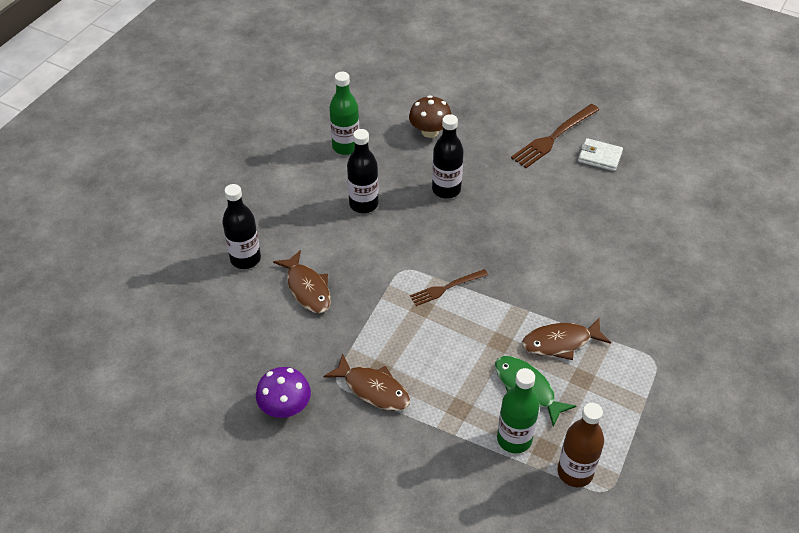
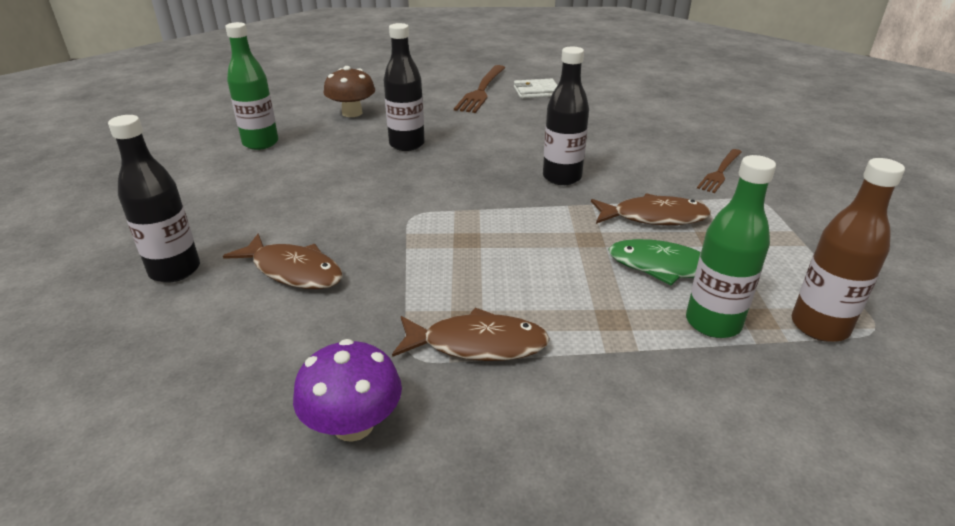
camera: 30 degrees left, 15 degrees down
black bottle [347,129,378,213] -> black bottle moved to [543,47,589,185]
brown fork [410,269,488,306] -> brown fork moved to [697,149,741,193]
brown fish [522,318,611,360] -> brown fish turned 135 degrees counterclockwise [591,193,711,225]

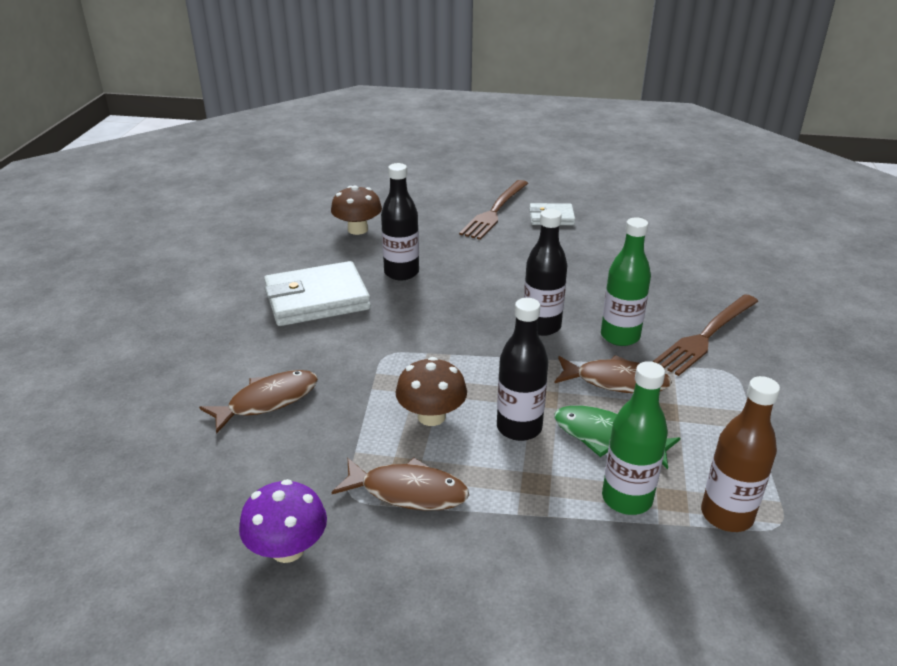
camera: 10 degrees right, 0 degrees up
black bottle [108,115,200,283] -> black bottle moved to [497,298,548,441]
brown fish [223,234,343,289] -> brown fish turned 75 degrees counterclockwise [199,370,318,434]
green bottle [225,22,279,150] -> green bottle moved to [601,217,651,346]
brown fork [697,149,741,193] -> brown fork [653,294,758,376], size x1.61
none -> white wallet [264,261,371,326]
none -> brown mushroom [395,357,467,426]

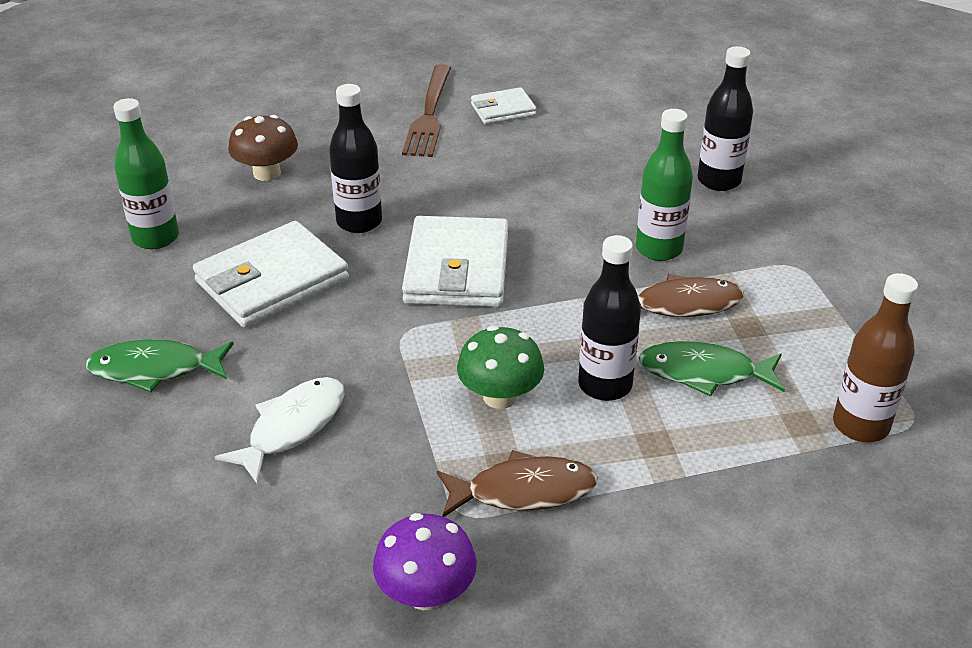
camera: 20 degrees left, 5 degrees up
brown fish [199,370,318,434] -> white fish [215,377,345,484]
brown mushroom [395,357,467,426] -> green mushroom [457,326,544,409]
black bottle [524,209,568,336] -> black bottle moved to [698,46,753,191]
green bottle [602,361,668,515] -> green bottle moved to [113,98,179,249]
brown fork [653,294,758,376] -> none
none -> green fish [86,339,233,393]
none -> white wallet [402,216,508,307]

